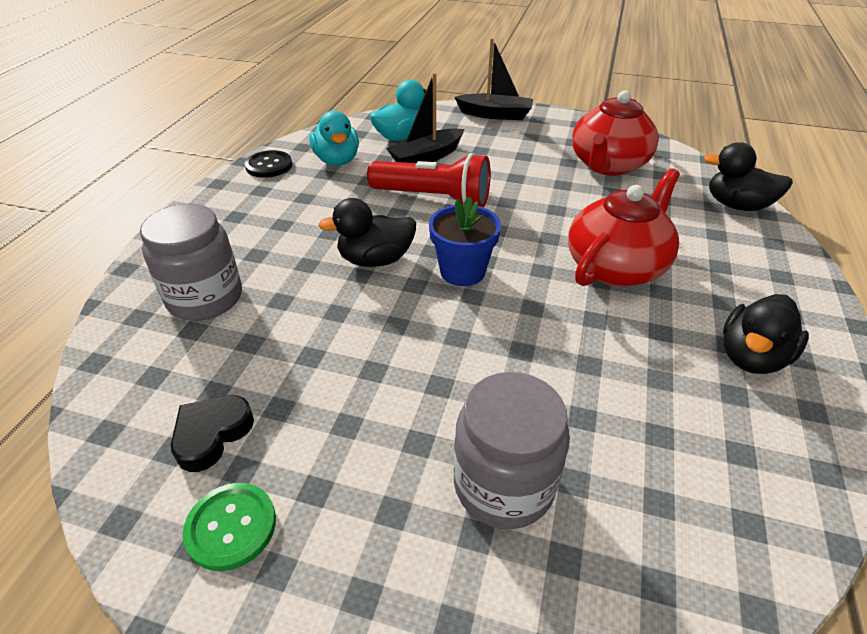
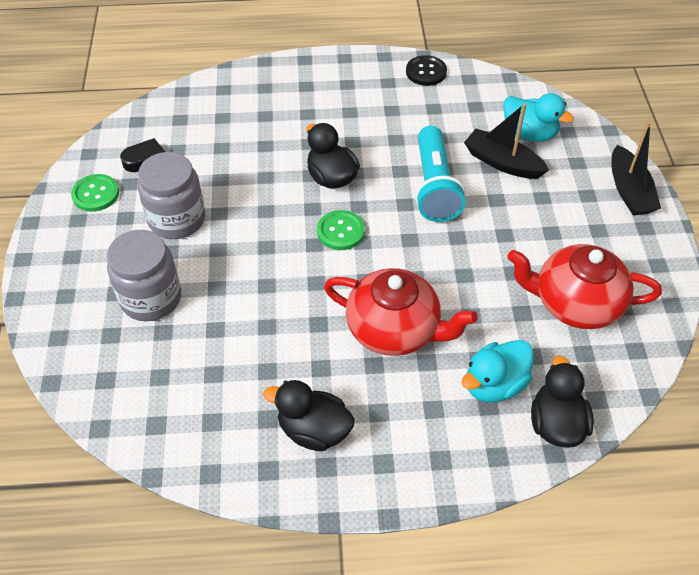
camera: 70 degrees right, 10 degrees up
grey jar [140,204,242,321] -> grey jar moved to [138,152,205,239]
turquoise duck [309,111,359,166] -> turquoise duck moved to [462,340,534,402]
red flashlight [367,153,491,207] -> turquoise flashlight [415,126,466,222]
blue flower pot [429,196,501,286] -> green button [317,210,365,250]

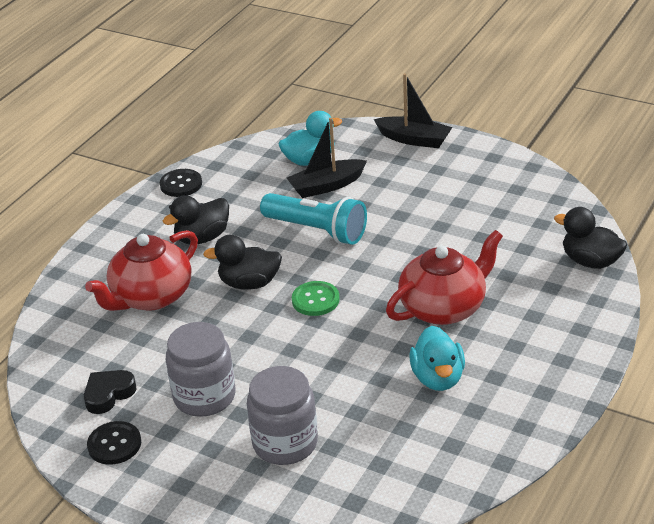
camera: 55 degrees left, 15 degrees down
green button [71,174,119,212] -> black button [87,421,141,465]
black duck [263,380,355,451] -> black duck moved to [163,195,229,244]
turquoise duck [462,340,534,402] -> turquoise duck moved to [409,326,465,391]
red teapot [507,244,662,329] -> red teapot moved to [85,230,198,311]

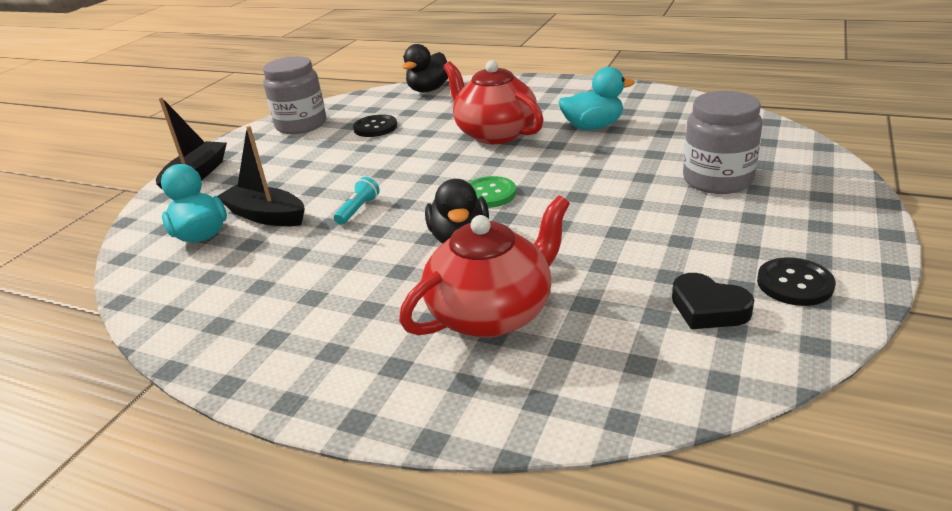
camera: 95 degrees left, 5 degrees down
red teapot [85,230,198,311] -> red teapot turned 75 degrees counterclockwise [399,195,570,338]
black button [160,169,202,197] -> black button moved to [353,114,397,137]
black duck [163,195,229,244] -> none
grey jar [166,322,235,417] -> grey jar moved to [263,56,326,134]
turquoise flashlight [260,193,367,245] -> turquoise flashlight [334,177,380,225], size x0.45
black boat [287,118,367,198] -> black boat turned 150 degrees clockwise [217,126,305,226]

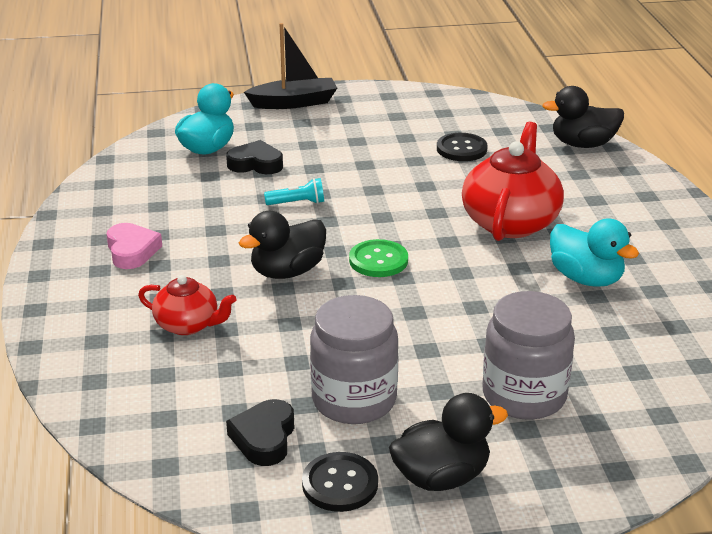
camera: 55 degrees right, 0 degrees up
black boat [217,126,305,226] -> black heart [226,140,283,174]
grey jar [263,56,326,134] -> grey jar moved to [310,295,398,424]
red teapot [399,195,570,338] -> red teapot [138,275,236,335], size x0.57
none -> pink heart [106,223,162,269]
none -> black duck [389,393,508,491]

